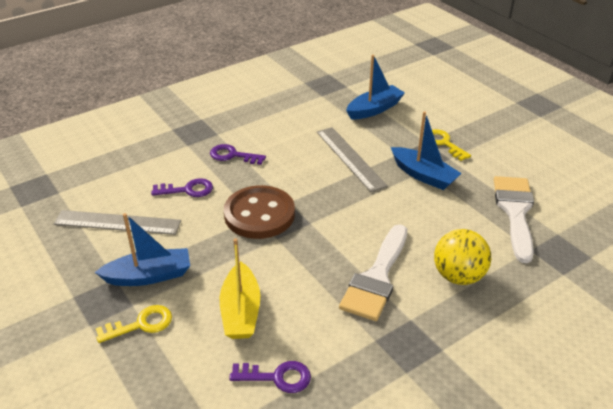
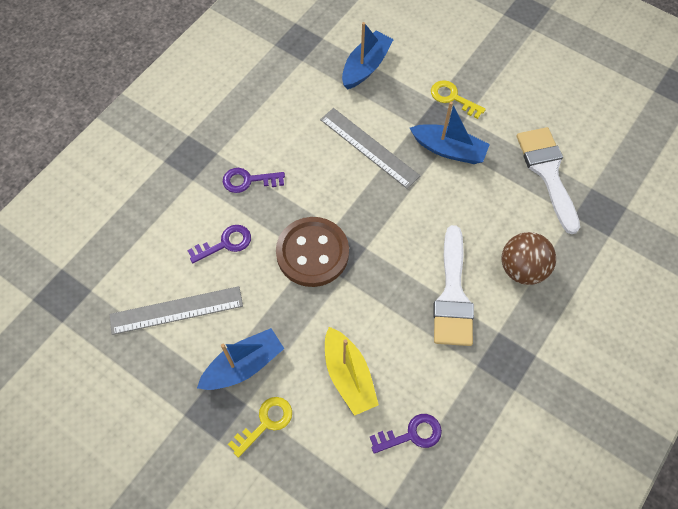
camera: 20 degrees left, 25 degrees up
yellow ball [434,229,491,285] -> brown ball [502,232,556,285]

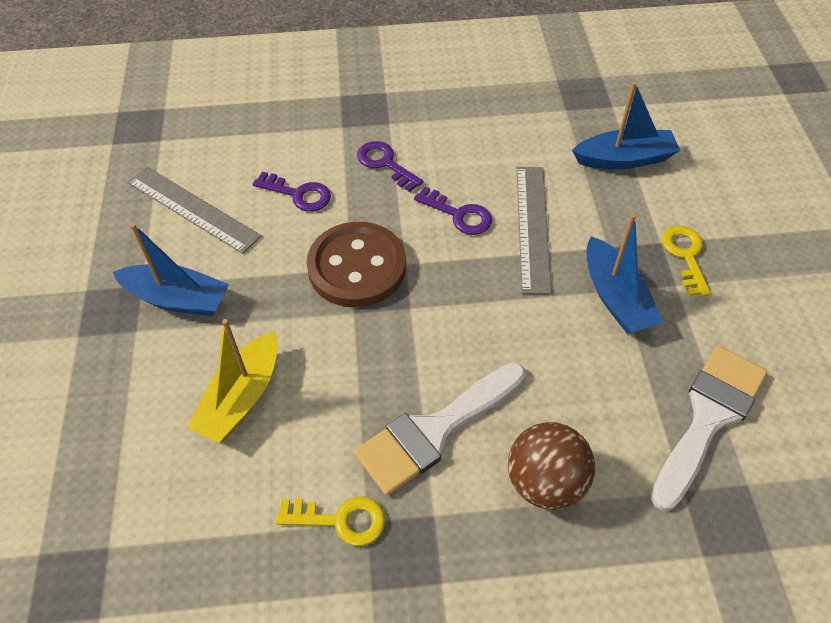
camera: 50 degrees right, 10 degrees down
yellow key [228,397,292,458] -> yellow key moved to [276,497,385,546]
purple key [370,414,442,454] -> purple key moved to [414,187,492,235]

